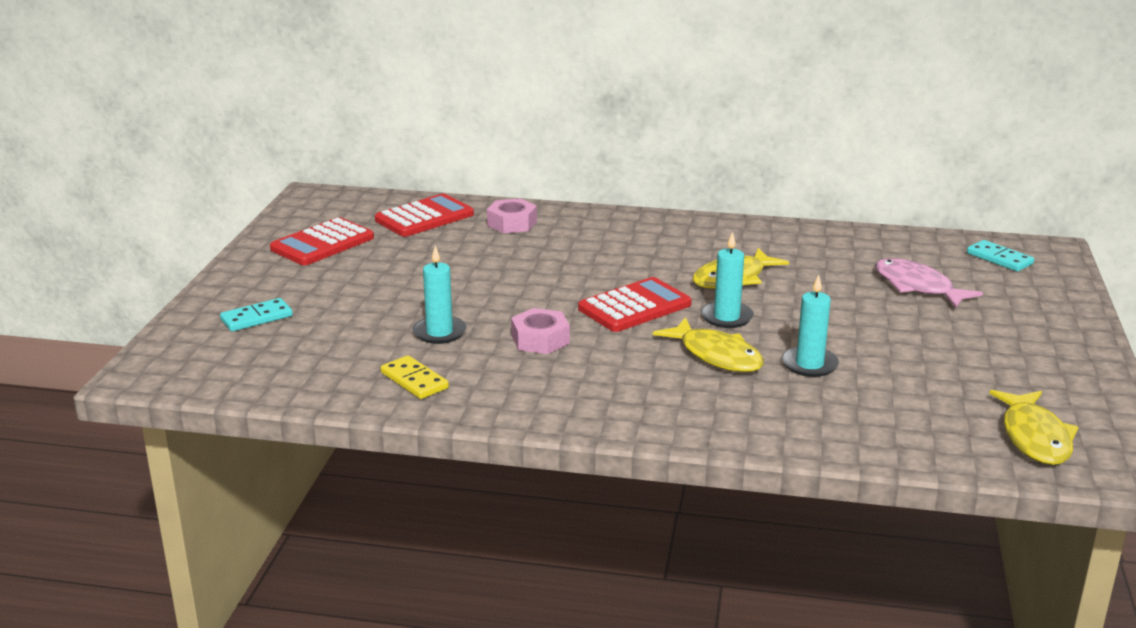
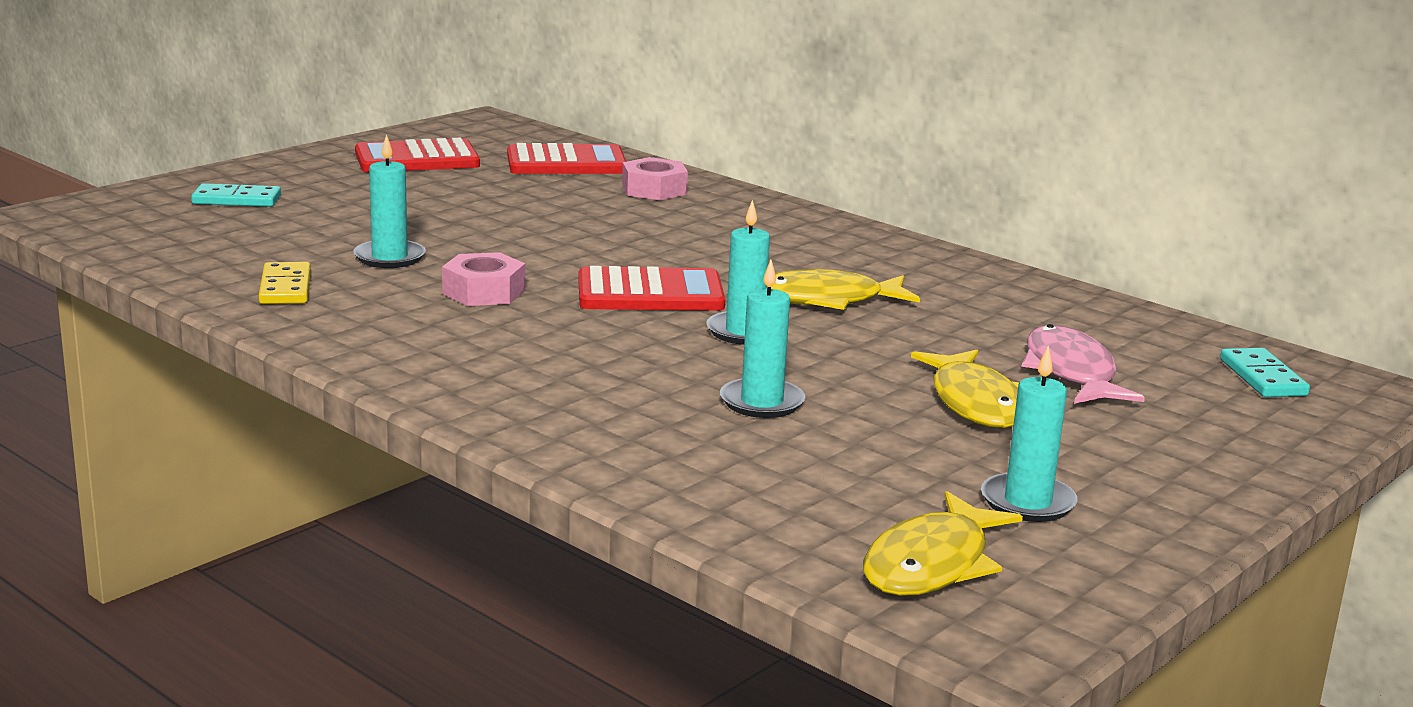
camera: 30 degrees right, 5 degrees down
yellow fish [653,317,764,372] -> yellow fish moved to [911,350,1019,428]
none -> turquoise candle [981,346,1077,522]

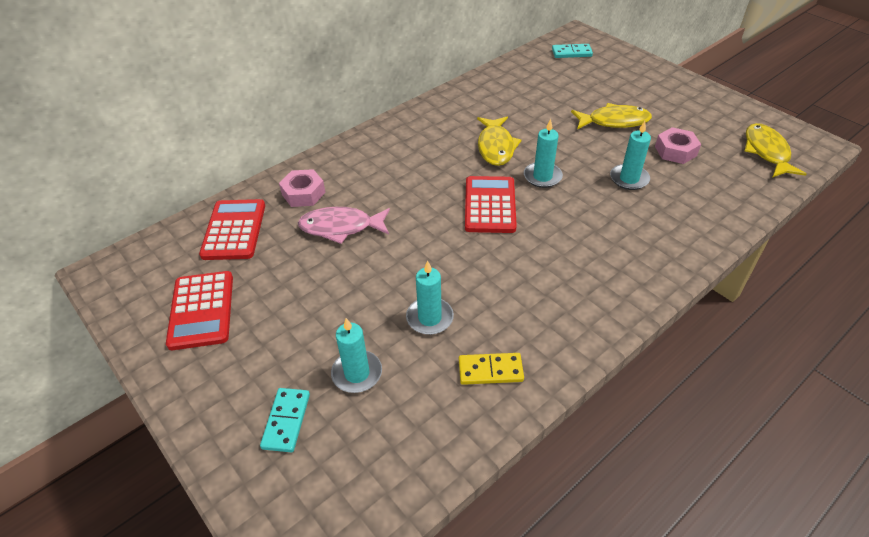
camera: 80 degrees left, 25 degrees up
pink nut [442,252,525,306] -> pink nut moved to [655,127,701,164]
yellow fish [863,491,1023,596] -> yellow fish turned 135 degrees counterclockwise [745,123,806,178]
turquoise candle [981,346,1077,522] -> turquoise candle moved to [331,318,382,393]
pink fish [1022,324,1145,404] -> pink fish moved to [298,207,390,244]

